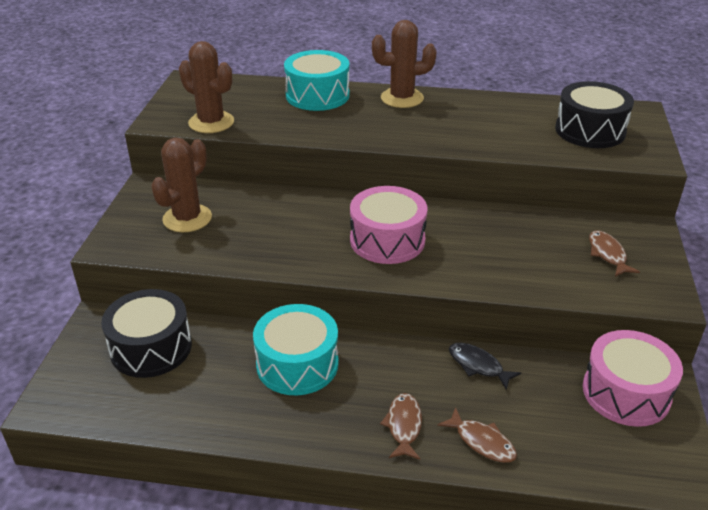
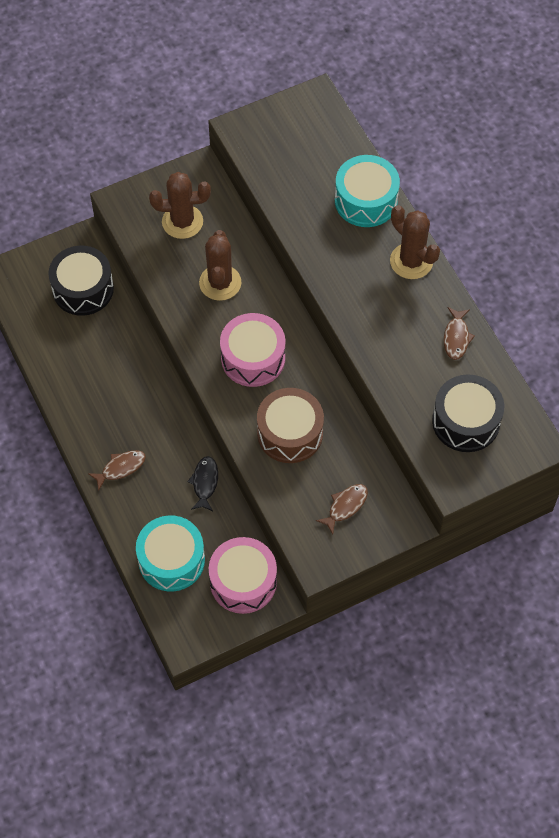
camera: 55 degrees right, 25 degrees up
brown cactus [179,41,234,133] -> brown cactus moved to [199,230,242,301]
turquoise drum [253,304,339,395] -> turquoise drum moved to [136,515,205,591]
brown fish [437,407,517,463] -> brown fish moved to [444,307,475,360]
none -> brown drum [257,388,324,463]

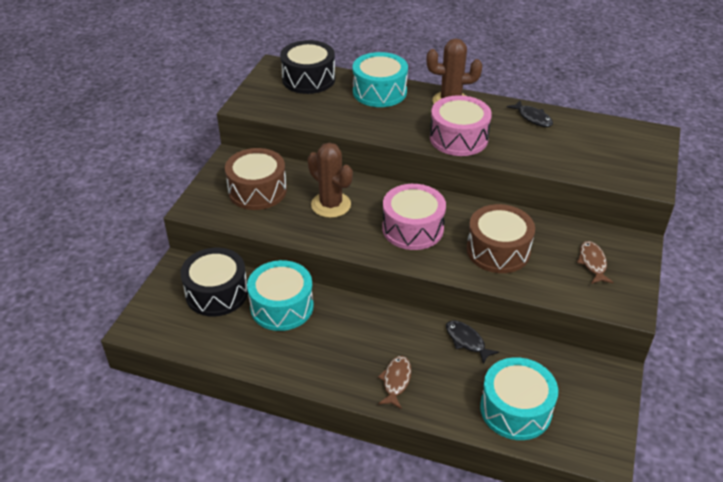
camera: 45 degrees left, 20 degrees down
brown cactus [149,172,211,239] -> brown drum [225,148,287,210]
pink drum [209,537,277,614] -> pink drum moved to [430,95,492,156]
black drum [432,374,504,452] -> black drum moved to [280,40,335,94]
brown fish [444,307,475,360] -> black fish [507,100,553,127]
none -> turquoise drum [247,260,314,331]

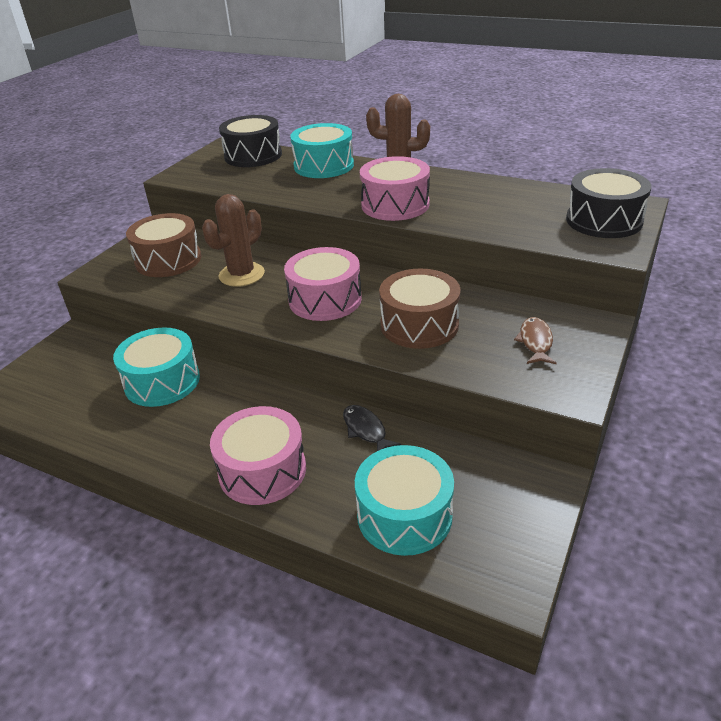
camera: 10 degrees right, 5 degrees down
black drum [181,248,248,317] -> black drum moved to [566,168,652,238]
brown cactus [308,143,353,218] -> brown cactus turned 75 degrees clockwise [202,194,265,287]
brown fish [378,356,411,409] -> pink drum [210,406,306,505]
black fish [507,100,553,127] -> none

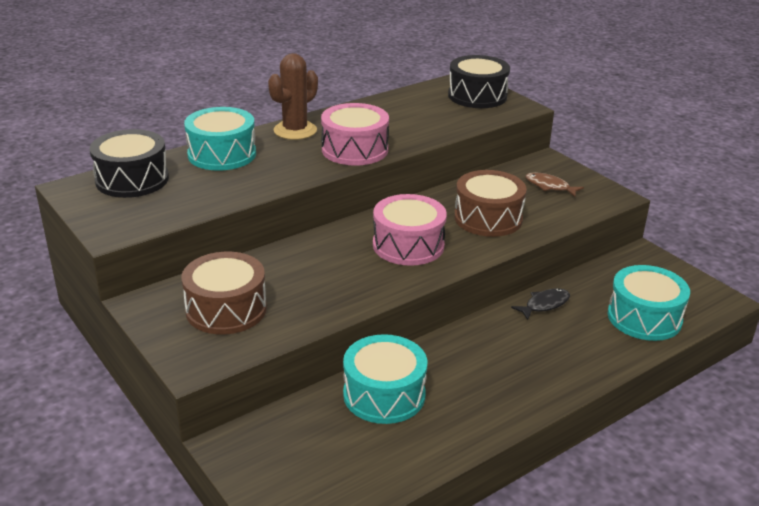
camera: 65 degrees left, 5 degrees down
brown cactus [202,194,265,287] -> none
pink drum [210,406,306,505] -> none
black fish [343,405,401,451] -> black fish turned 150 degrees clockwise [511,288,570,320]

